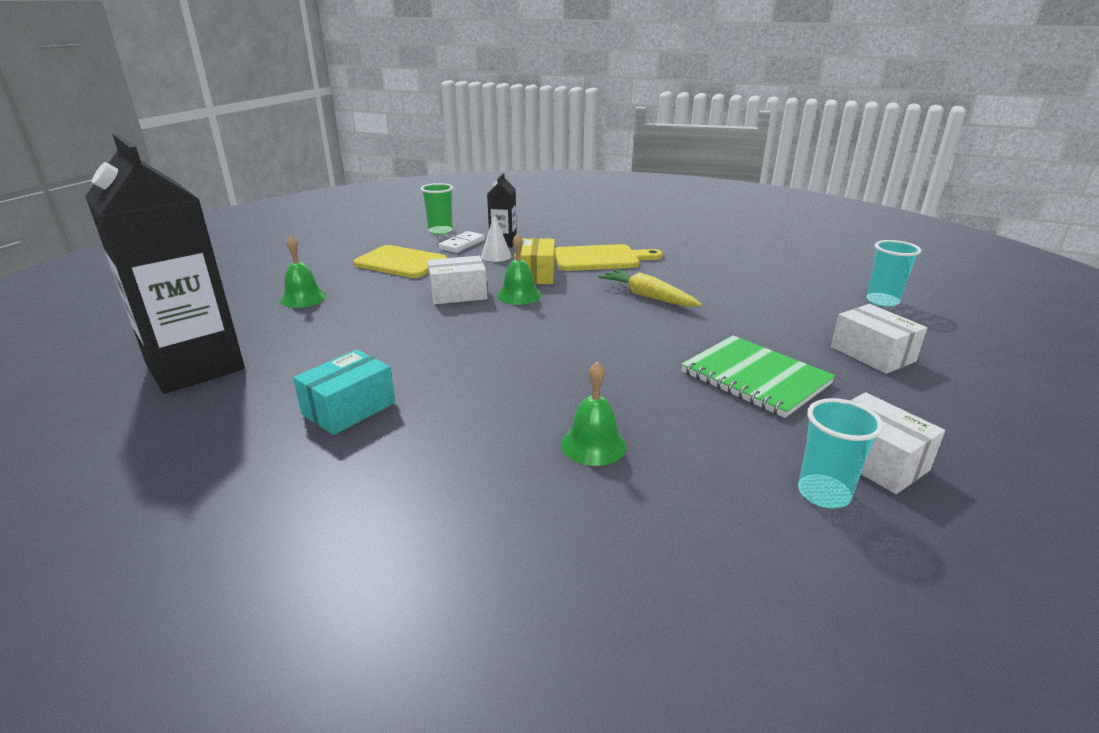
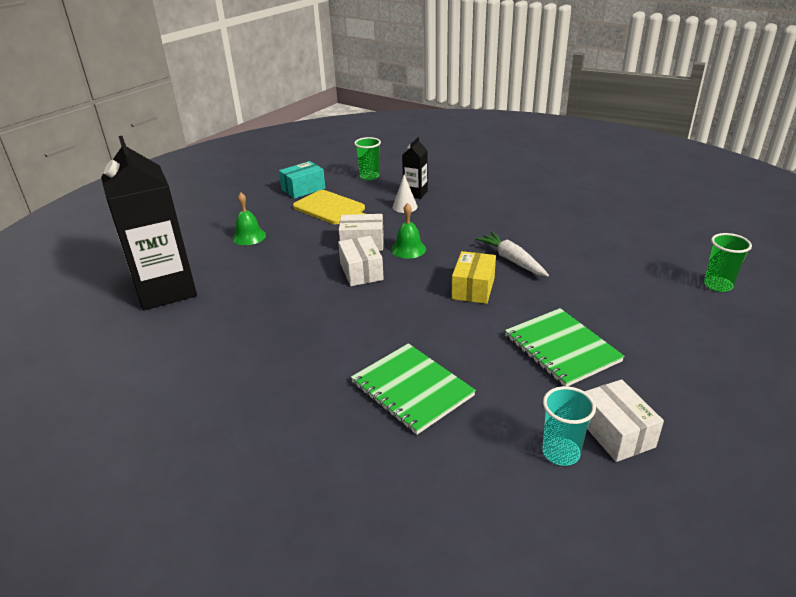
camera: 15 degrees right, 5 degrees up
turquoise box [293,350,395,435] -> turquoise box moved to [279,161,325,199]
white domino [438,231,485,253] -> none
yellow box [514,238,555,284] -> yellow box moved to [452,251,496,304]
yellow cutting board [555,244,663,271] -> none
green bell [561,361,627,466] -> green notebook [351,343,476,435]
yellow carrot [598,269,702,307] -> white carrot [475,232,549,277]
white box [831,304,927,374] -> white box moved to [338,236,384,286]
turquoise cup [866,240,921,307] -> green cup [704,233,752,292]

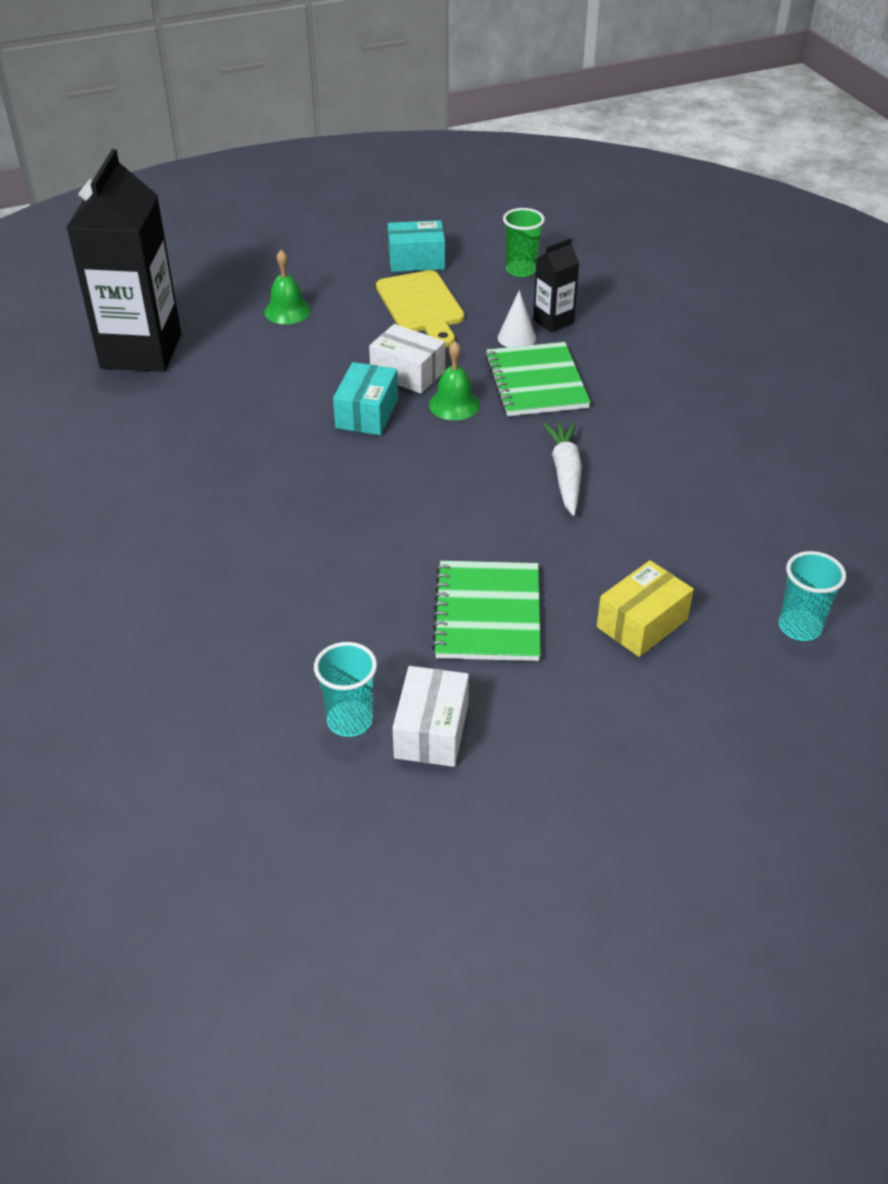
camera: 30 degrees right, 10 degrees up
white box [338,236,384,286] -> turquoise box [333,362,398,435]
green notebook [351,343,476,435] -> green notebook moved to [485,342,591,416]
yellow box [452,251,496,304] -> yellow box moved to [597,560,694,657]
green cup [704,233,752,292] -> turquoise cup [779,551,846,641]

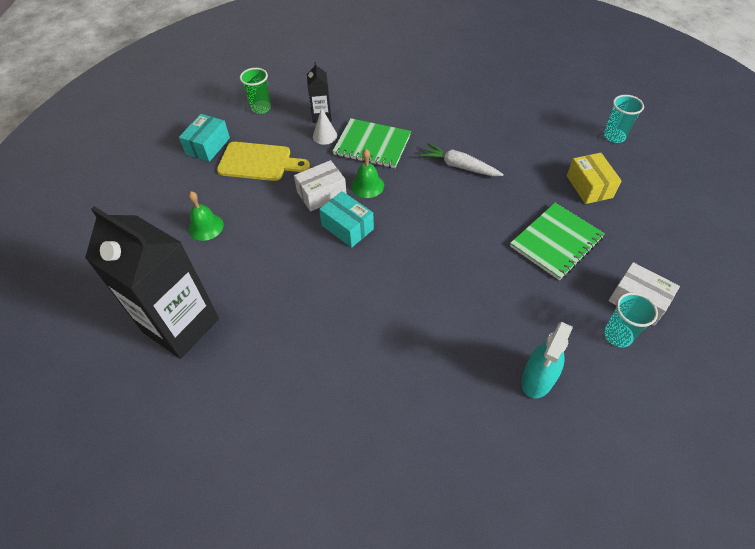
camera: 60 degrees left, 10 degrees up
green notebook [431,561,541,661] -> green notebook turned 75 degrees counterclockwise [510,203,605,280]
none -> turquoise spray bottle [521,322,573,398]

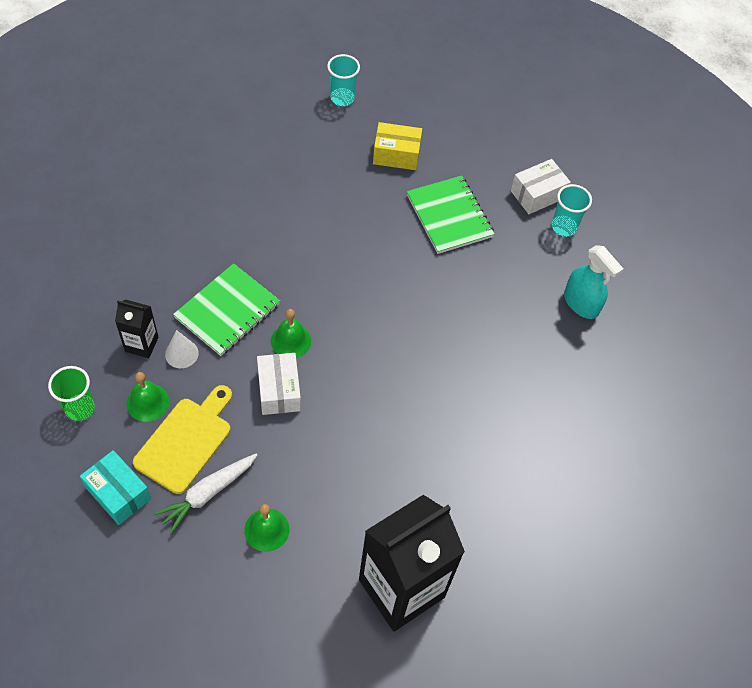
camera: 75 degrees left, 5 degrees up
turquoise box [319,191,374,248] -> none
white carrot [420,143,504,176] -> white carrot moved to [154,454,257,534]
none -> green bell [126,372,169,422]

